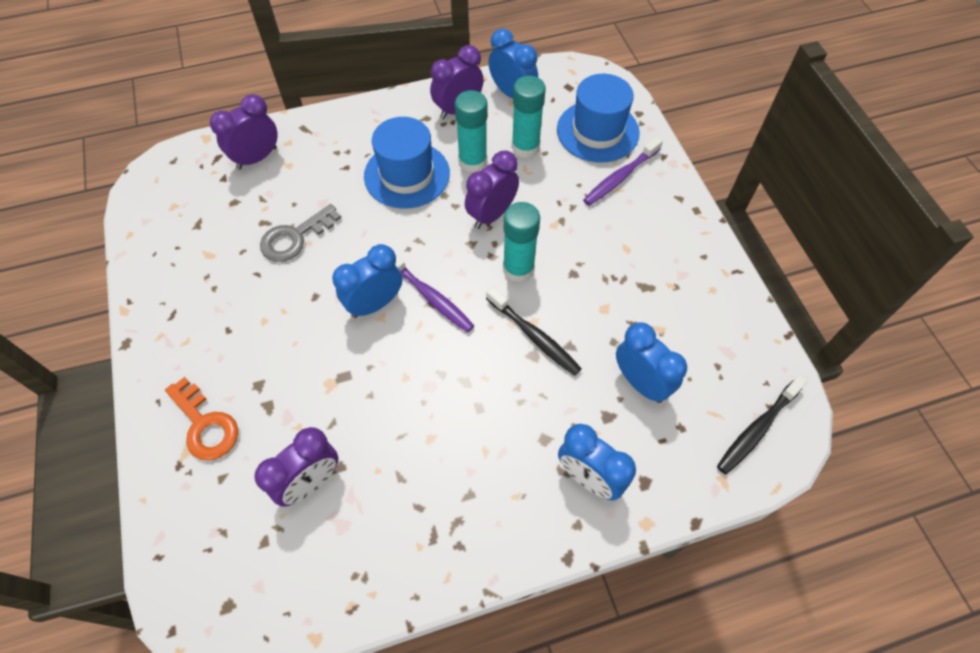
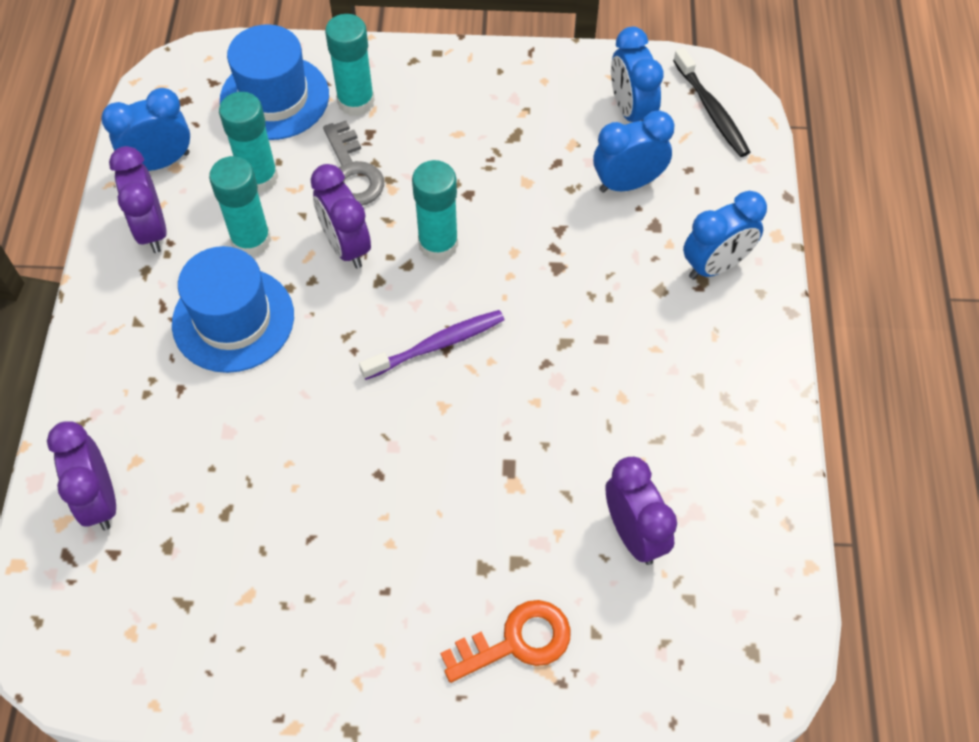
camera: 70 degrees left, 0 degrees up
grey key [260,204,341,262] -> grey key moved to [323,121,384,205]
blue clock [332,244,402,318] -> blue clock moved to [611,27,664,122]
black toothbrush [486,287,582,376] -> none
purple toothbrush [583,137,663,206] -> turquoise glue stick [325,14,375,116]

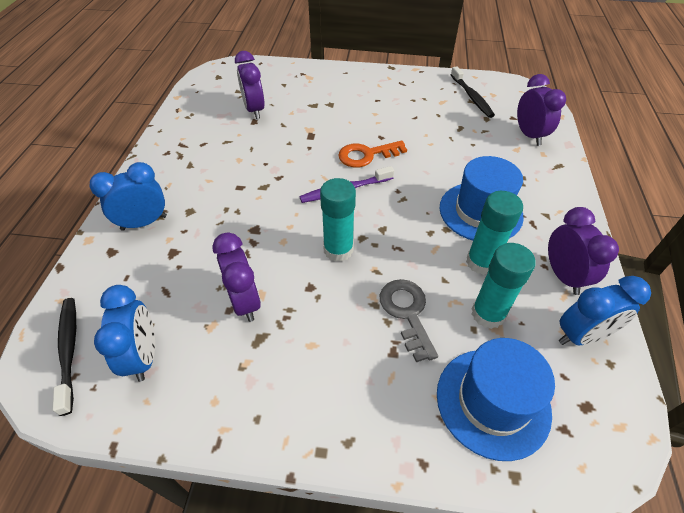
camera: 175 degrees left, 10 degrees down
purple clock [311,164,371,269] -> purple clock moved to [212,232,261,322]
turquoise glue stick [325,14,375,116] -> none
orange key [440,600,571,683] -> orange key moved to [338,140,407,168]
blue clock [593,110,675,193] -> none
none -> black toothbrush [451,66,495,118]

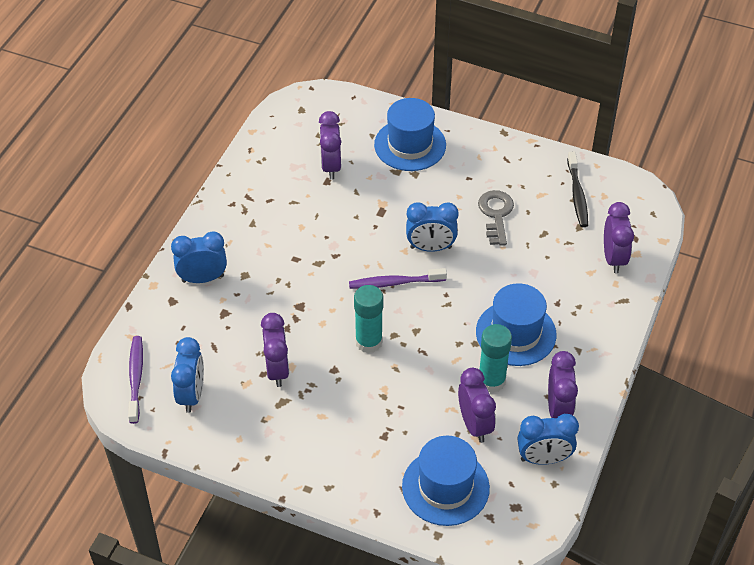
camera: 15 degrees right, 0 degrees up
black toothbrush [52,298,76,416] -> purple toothbrush [128,336,143,424]
orange key [338,140,407,168] -> blue clock [406,202,459,252]
grey key [380,279,438,362] -> grey key moved to [478,190,514,246]
turquoise glue stick [472,243,536,329] -> purple clock [458,368,496,443]
none -> blue hat [374,98,446,171]

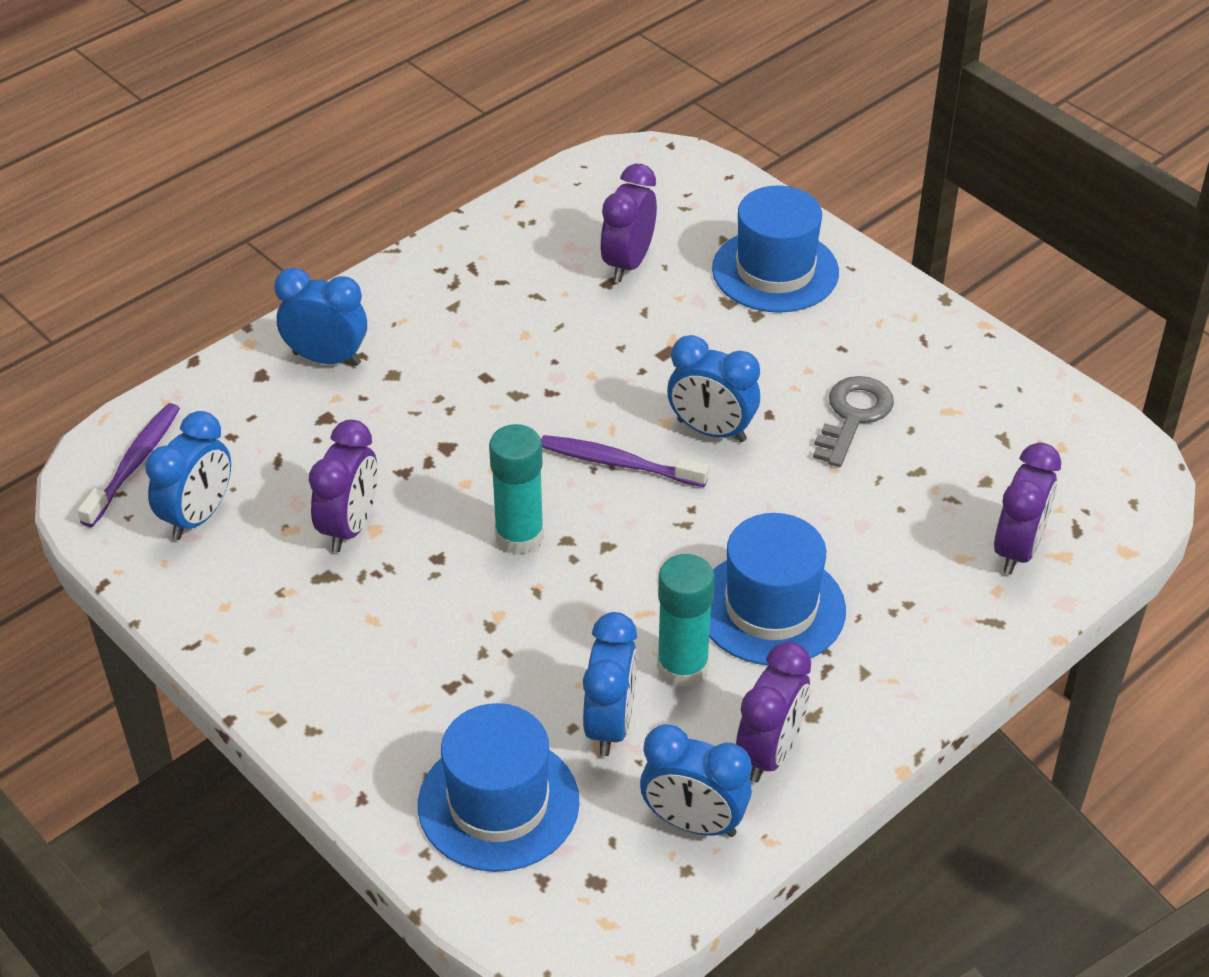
camera: 25 degrees right, 5 degrees down
purple clock [458,368,496,443] -> blue clock [583,612,637,756]
black toothbrush [567,152,588,227] -> none

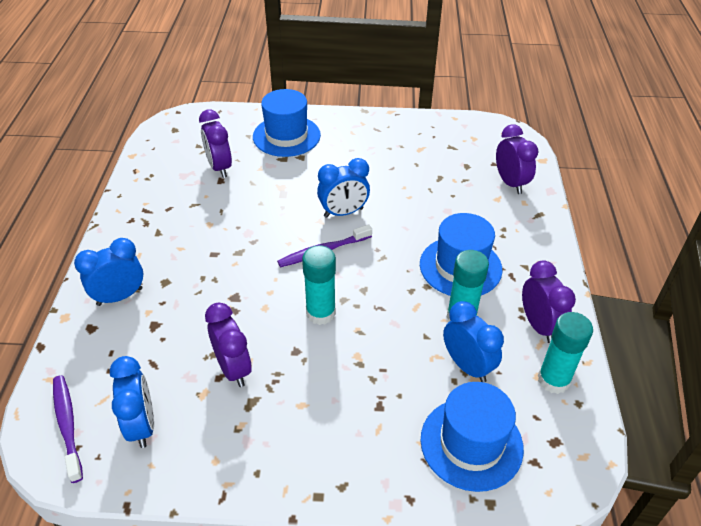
camera: 45 degrees left, 0 degrees up
blue clock [640,724,752,837] -> turquoise glue stick [538,312,593,394]
grey key [813,376,894,467] -> none

